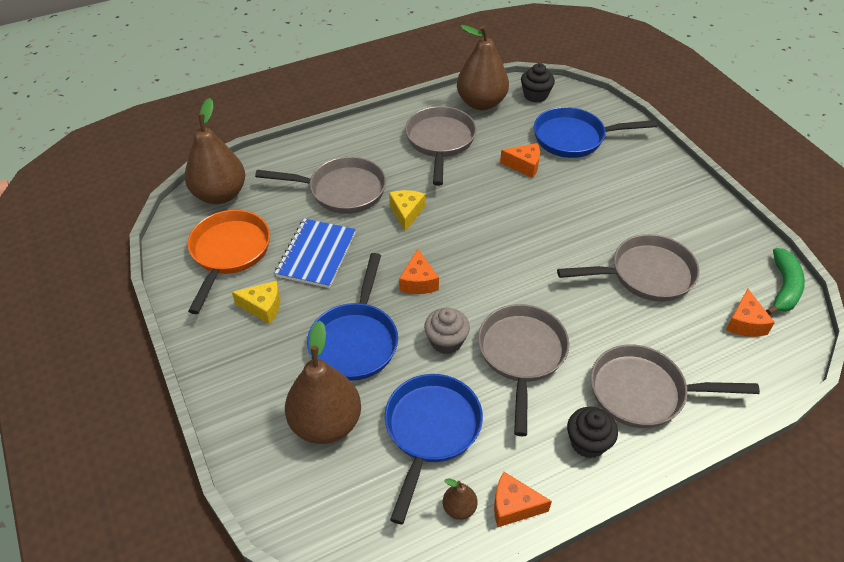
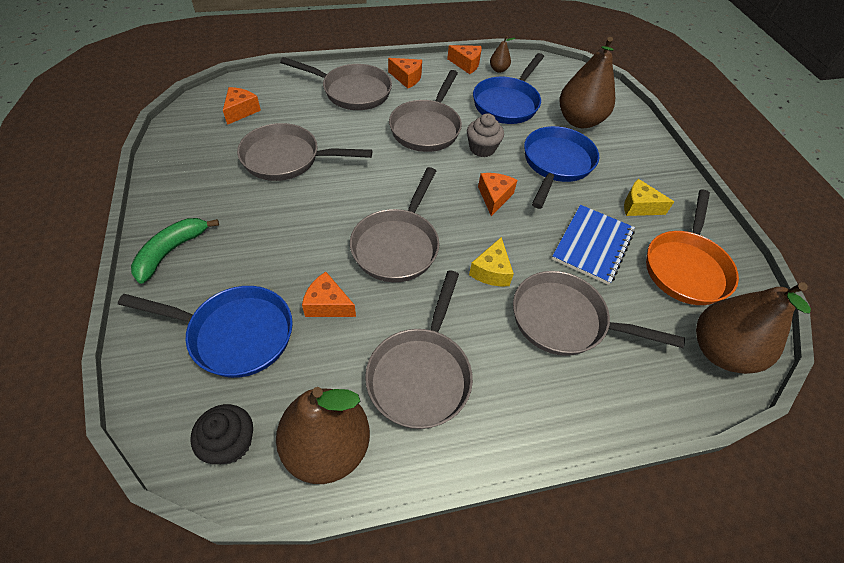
camera: 170 degrees left, 5 degrees up
black cupcake [567,407,618,458] -> orange cheese [388,58,422,89]
green banana [766,248,805,315] -> green banana moved to [131,218,219,284]
none -> grey pan [350,167,439,282]

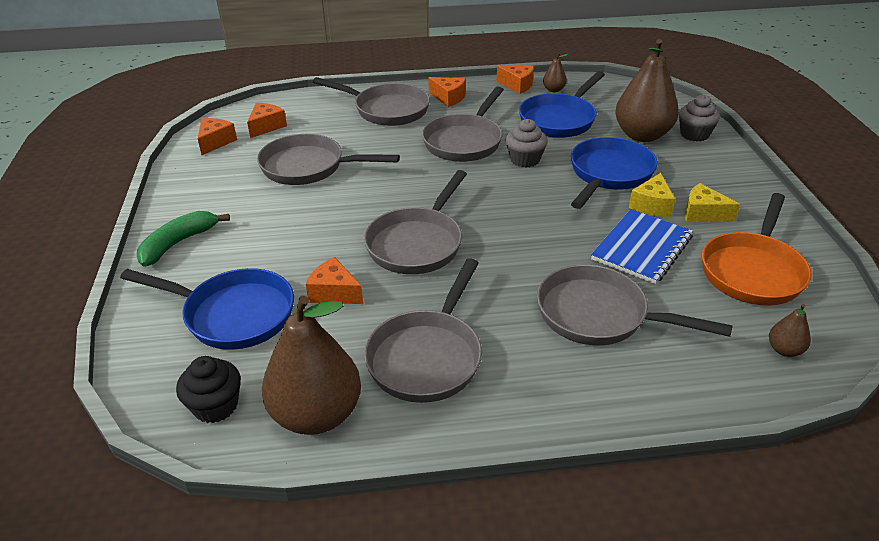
camera: 10 degrees right, 15 degrees down
yellow cheese [469,237,514,286] -> yellow cheese moved to [629,173,675,217]
orange cheese [478,173,518,216] -> orange cheese moved to [198,118,237,155]
brown pear [696,282,811,374] -> brown pear [769,304,811,357], size x0.43
none -> grey cupcake [679,95,720,141]

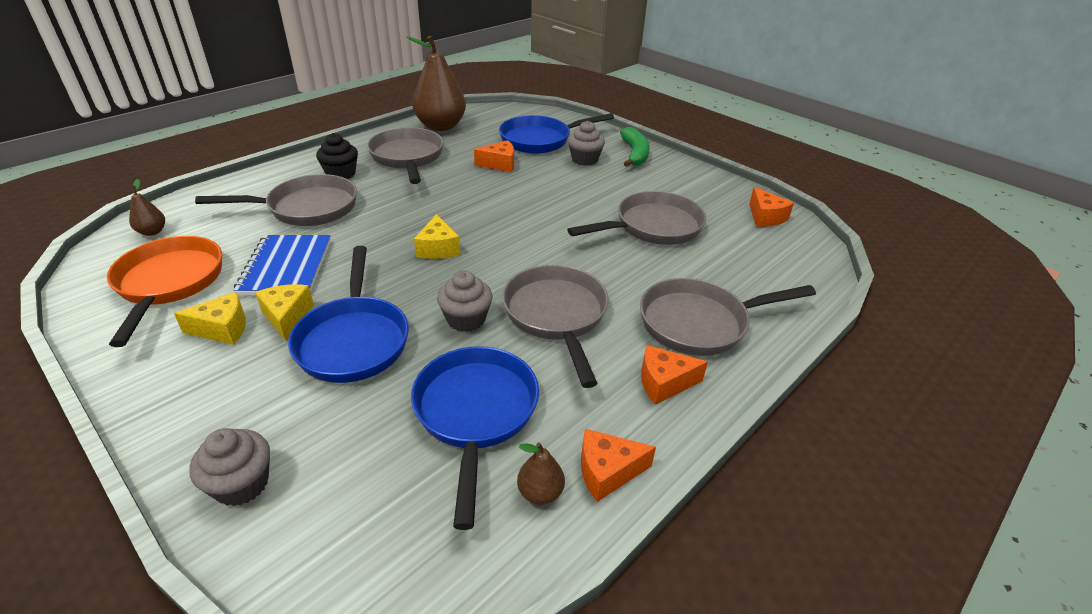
camera: 140 degrees right, 0 degrees up
black cupcake [176,356,241,423] -> black cupcake moved to [316,133,358,179]
orange cheese [247,103,287,138] -> none
grey pan [364,170,467,274] -> none
brown pear [615,39,679,142] -> none
none -> yellow cheese [414,214,460,259]
none -> grey cupcake [568,121,605,166]

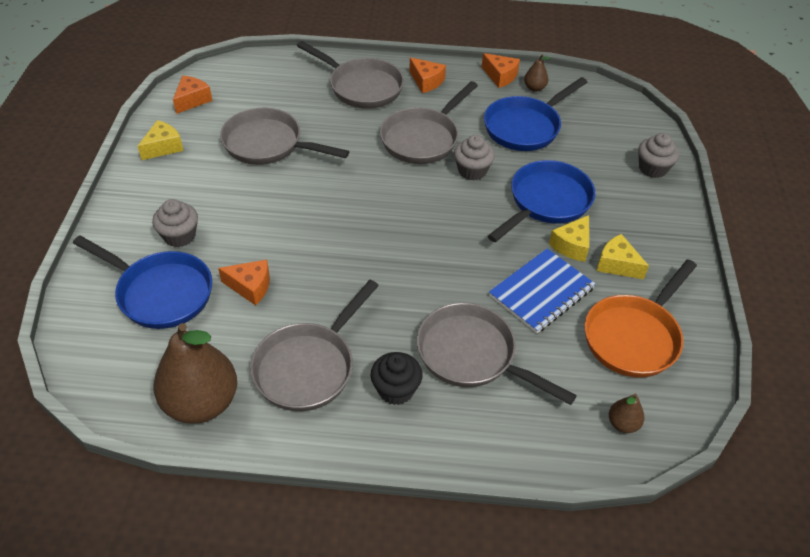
camera: 130 degrees left, 10 degrees up
yellow cheese [414,214,460,259] -> yellow cheese moved to [138,120,184,160]
orange cheese [474,140,514,172] -> orange cheese turned 150 degrees clockwise [218,260,270,305]
green banana [620,127,650,167] -> none

